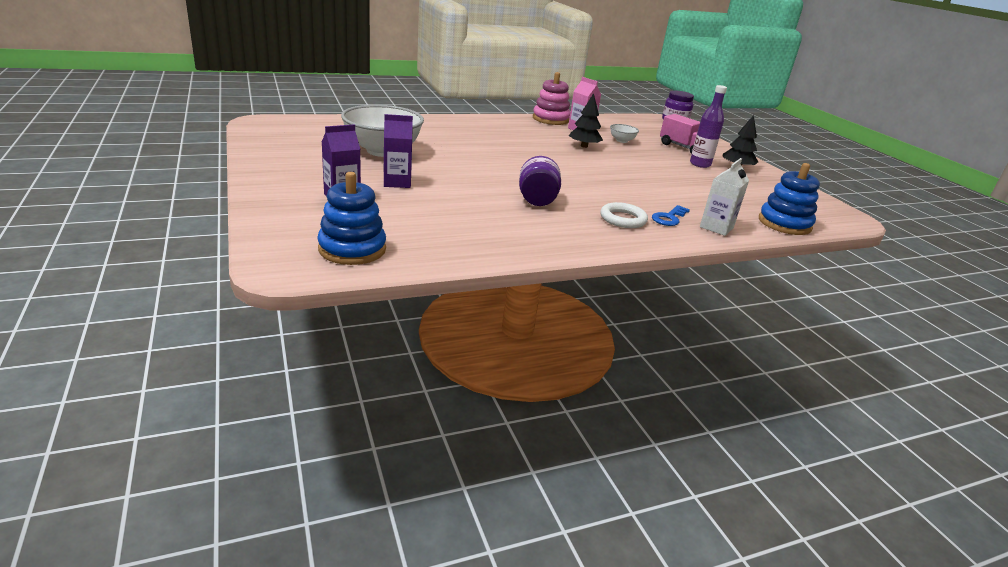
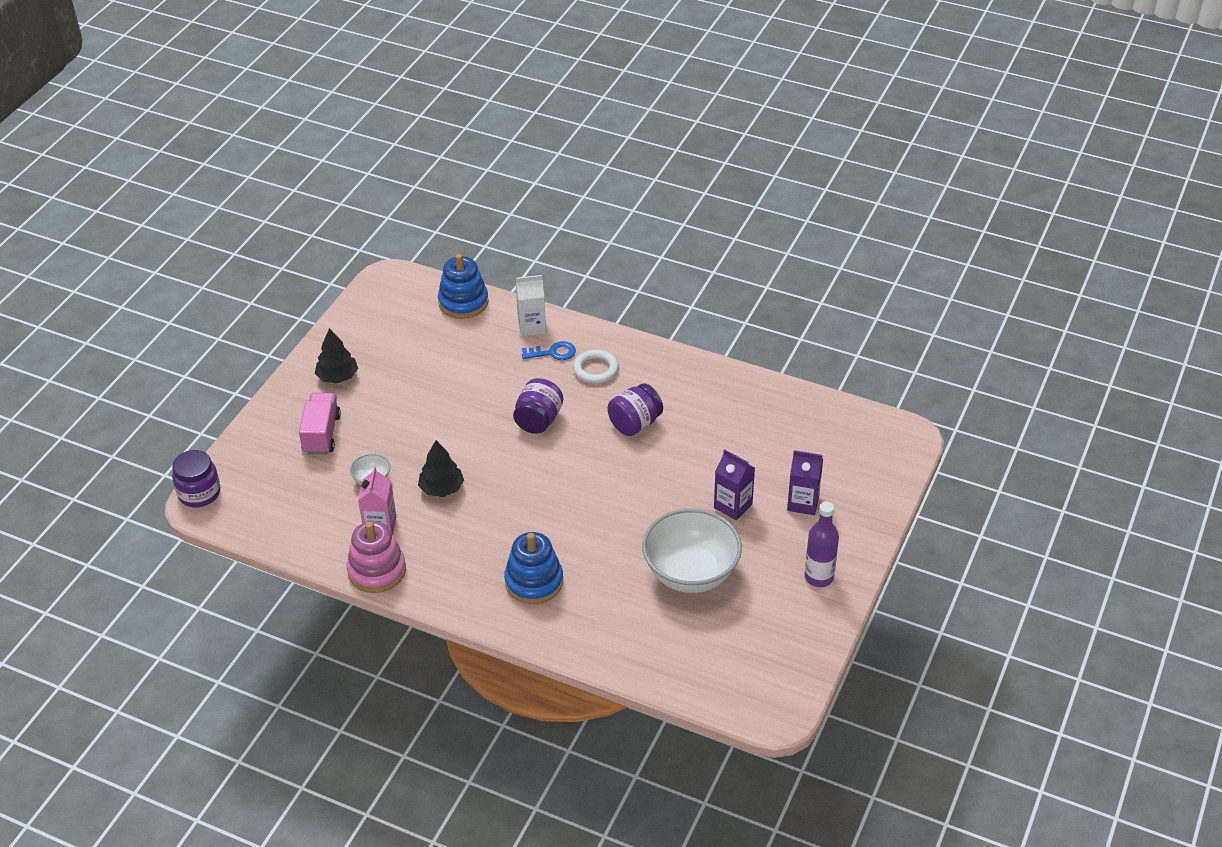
camera: 130 degrees left, 15 degrees up
blue stacking toy [317,172,386,265] -> blue stacking toy moved to [504,532,563,604]
purple bottle [690,85,727,168] -> purple bottle moved to [805,502,839,587]
none -> purple jar [513,378,563,434]

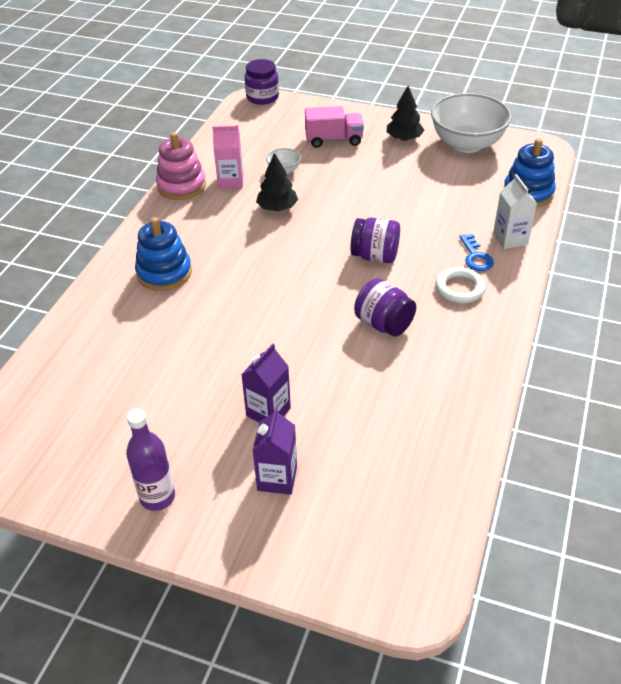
camera: 85 degrees right, 0 degrees up
white bowl [642,509,742,593] -> white bowl moved to [431,93,512,153]

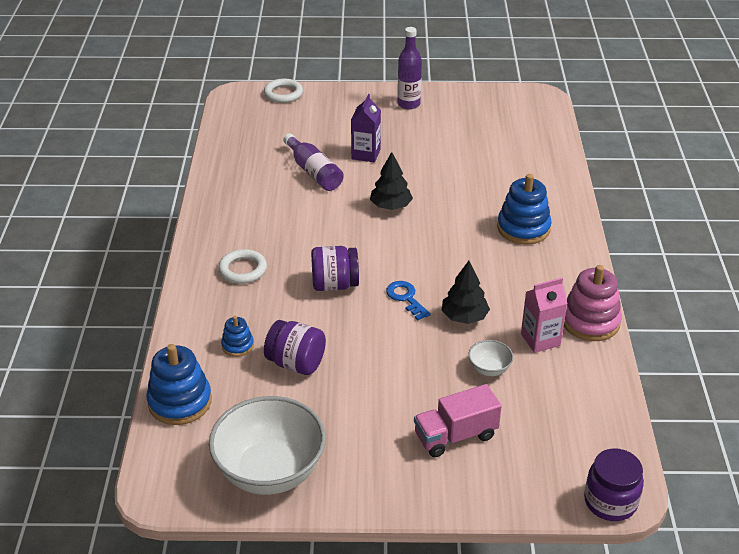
camera: 160 degrees right, 5 degrees down
purple carton [252,407,297,495] -> none
purple jar [354,278,416,337] -> purple jar moved to [264,320,326,375]
black tree [386,86,424,141] -> black tree moved to [370,152,413,210]
blue key [459,234,494,271] -> blue key moved to [386,281,431,320]
white carton [493,174,537,249] -> none
none -> blue stacking toy [221,316,254,357]
none -> white ring [264,79,303,103]
none -> purple bottle [283,133,344,191]

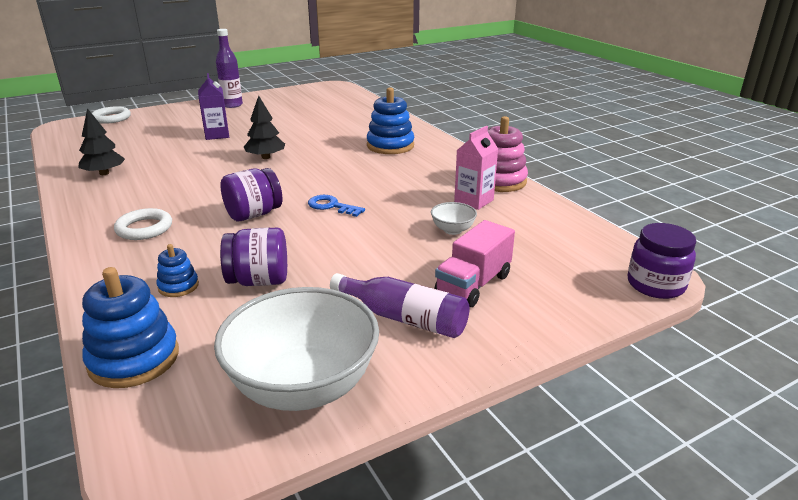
camera: 30 degrees left, 10 degrees down
purple bottle [283,133,344,191] -> purple bottle moved to [330,273,470,338]
black tree [442,261,490,324] -> black tree moved to [78,108,125,175]

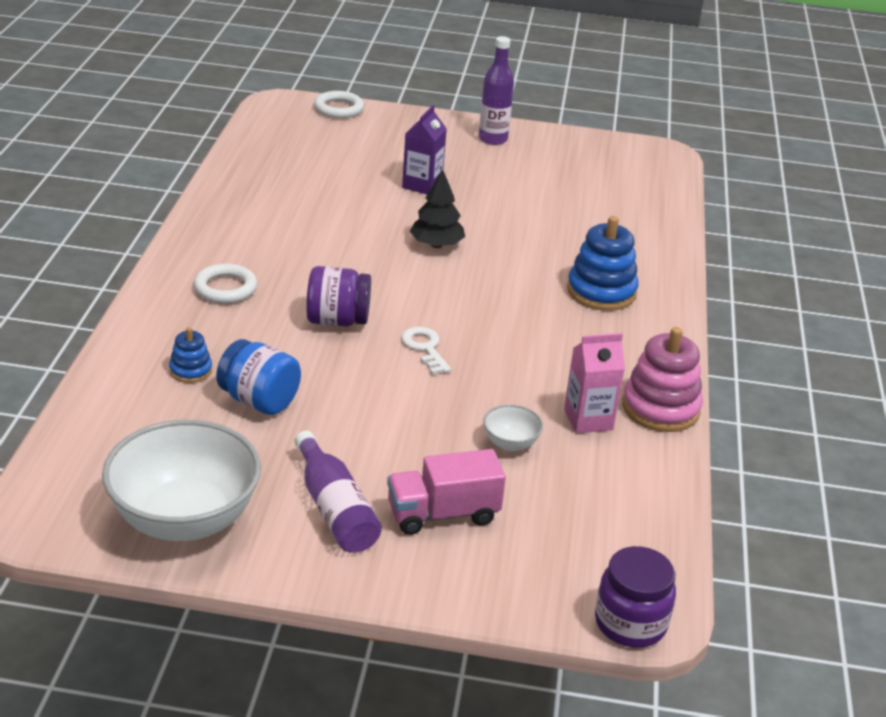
camera: 35 degrees right, 5 degrees up
black tree [78,108,125,175] -> none
blue stacking toy [82,267,179,388] -> none
purple jar [220,227,287,286] -> blue jar [216,339,301,415]
blue key [308,195,365,217] -> white key [401,327,451,375]

